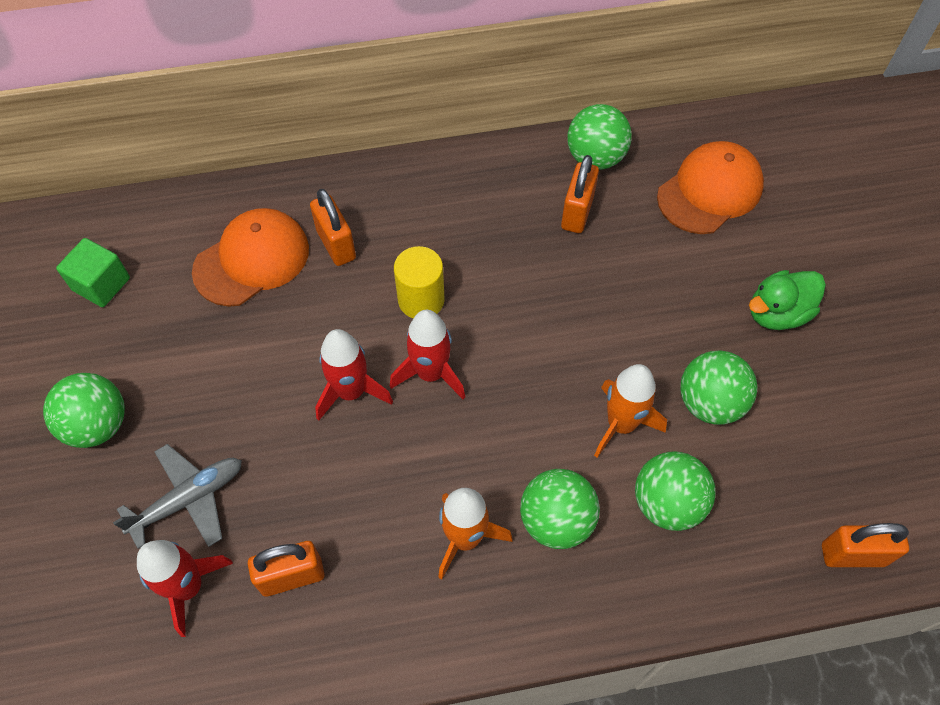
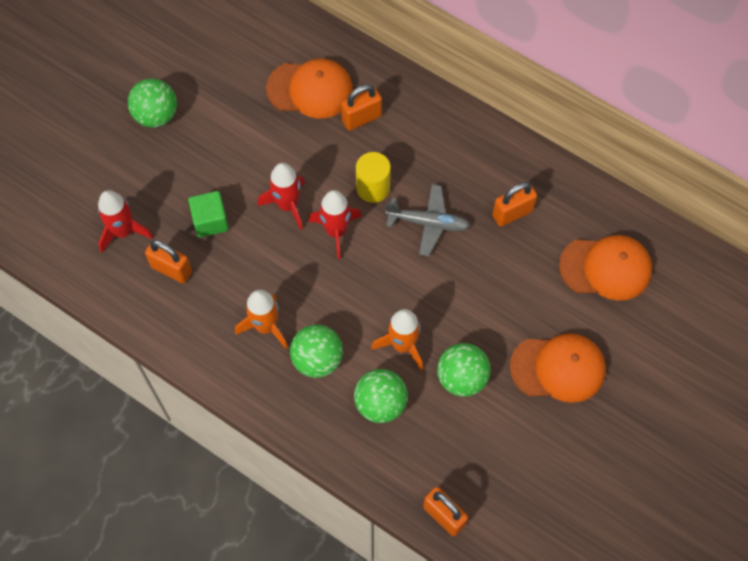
camera: 45 degrees right, 5 degrees up
green cube [56,238,130,307] -> green cube moved to [188,191,229,238]
grey plane [113,444,242,549] -> grey plane moved to [385,184,470,256]
orange padlock [310,189,356,266] -> orange padlock turned 45 degrees clockwise [341,84,382,131]
green ball [567,104,632,170] -> none
green duck [749,270,826,330] -> orange cap [510,333,606,403]

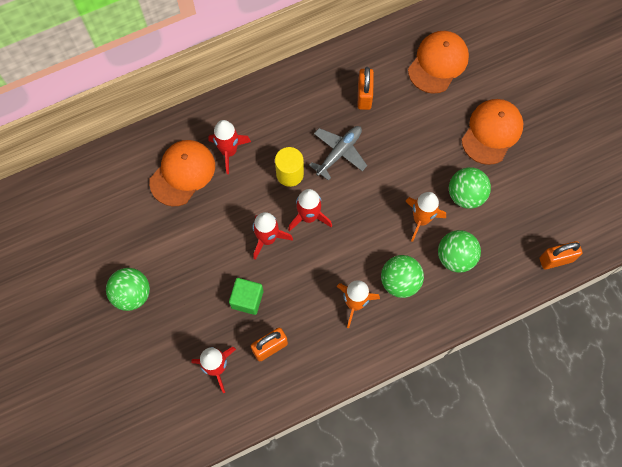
camera: 60 degrees left, 5 degrees up
orange padlock [341,84,382,131] -> red rocket [208,120,251,174]

